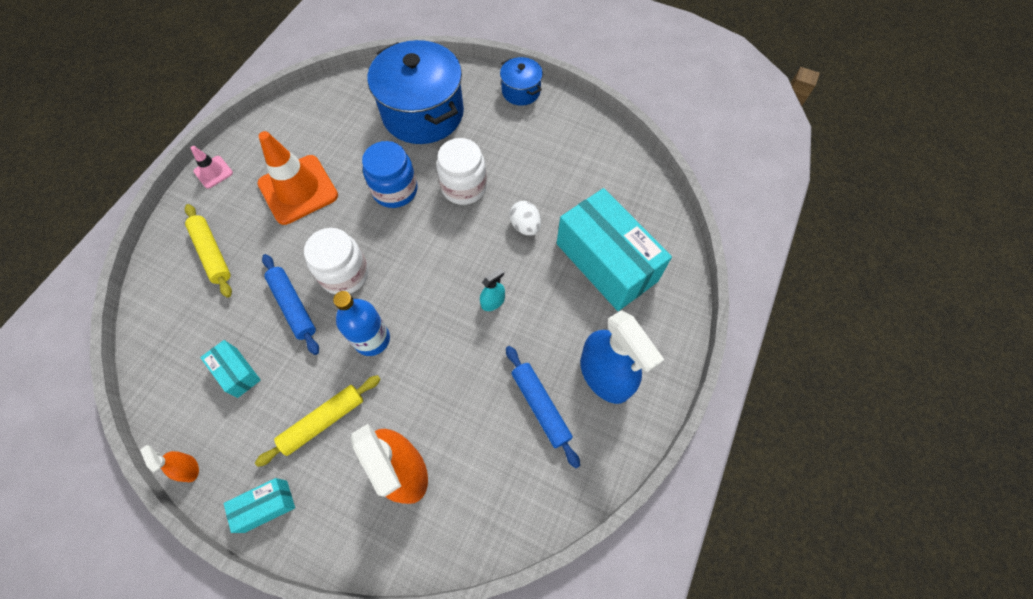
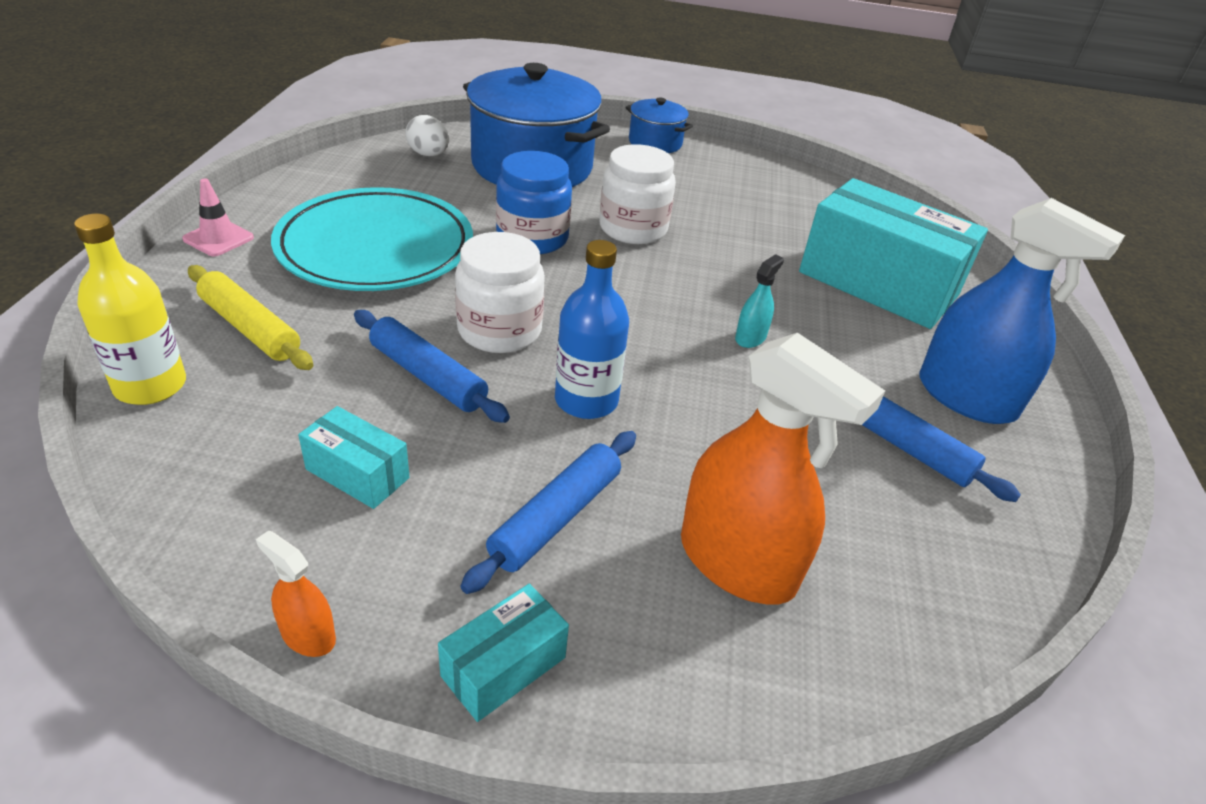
camera: 20 degrees left, 25 degrees down
yellow rolling pin [255,375,381,467] -> blue rolling pin [460,431,636,594]
orange traffic cone [258,131,338,225] -> turquoise plate [271,187,473,291]
white egg [509,201,541,236] -> white egg moved to [405,115,449,156]
none -> yellow bottle [74,213,186,405]

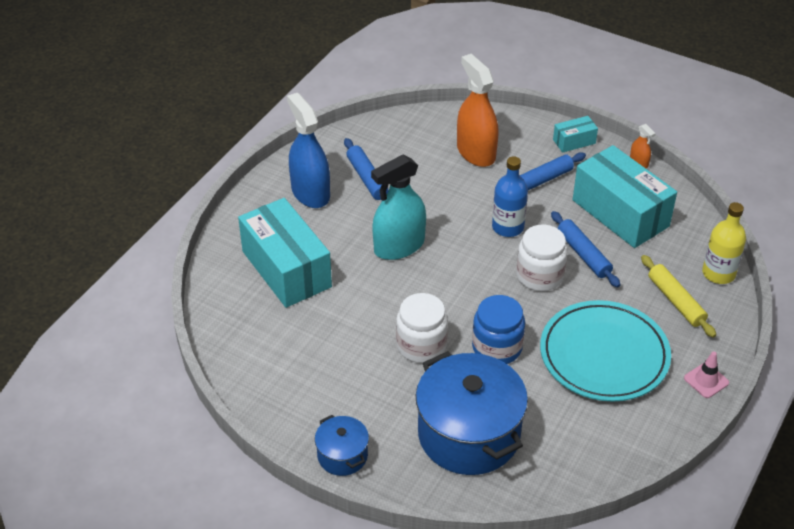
camera: 155 degrees left, 5 degrees up
turquoise box [298,406,410,509] -> turquoise box [573,145,677,248], size x2.22
white egg [405,115,449,156] -> none
turquoise spray bottle [735,254,784,348] -> turquoise spray bottle [371,155,426,260], size x2.27

